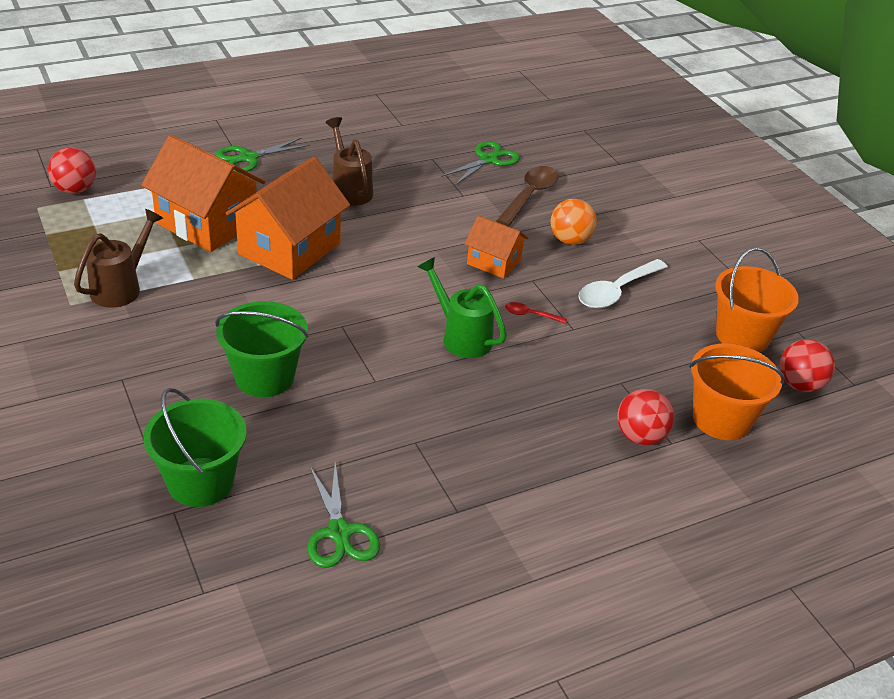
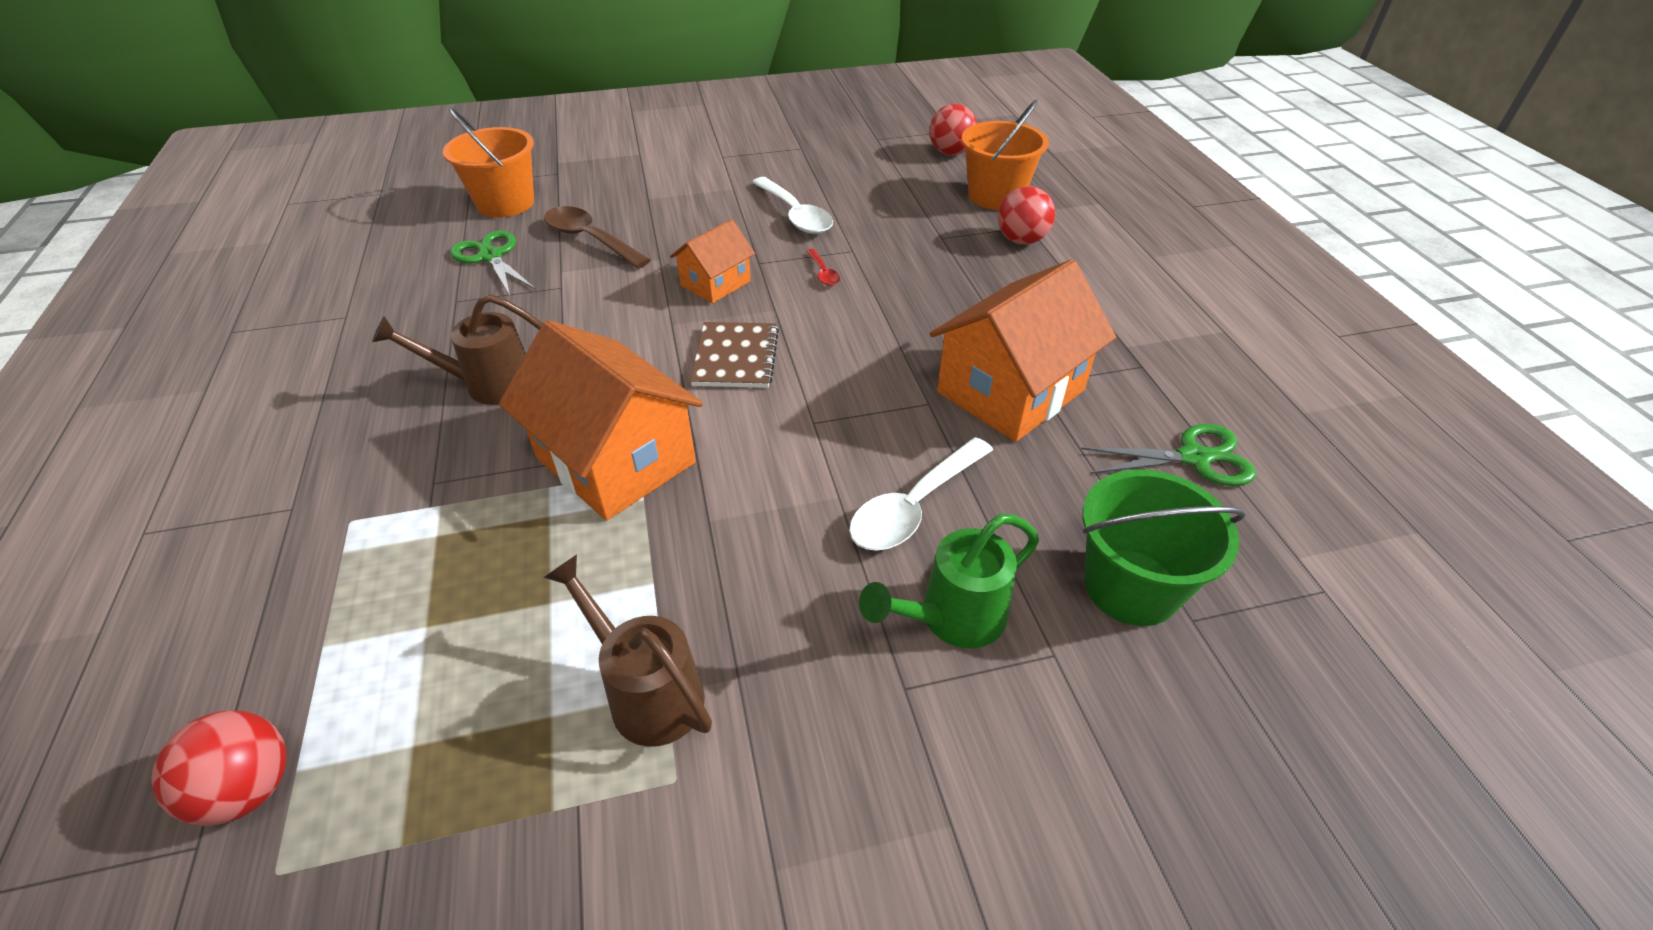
camera: 75 degrees left, 5 degrees up
orange house [141,135,265,252] -> orange house moved to [930,259,1116,442]
green bucket [215,301,309,397] -> white spoon [849,437,993,551]
green scissors [216,138,310,173] -> none
green watering can [417,257,507,358] -> green watering can moved to [859,514,1039,648]
red spoon [505,302,567,324] -> red spoon turned 45 degrees counterclockwise [806,249,840,286]
orange ball [551,199,597,245] -> none
orange bucket [715,247,799,352] -> orange bucket moved to [443,108,534,218]
none -> brown notebook [690,322,779,388]

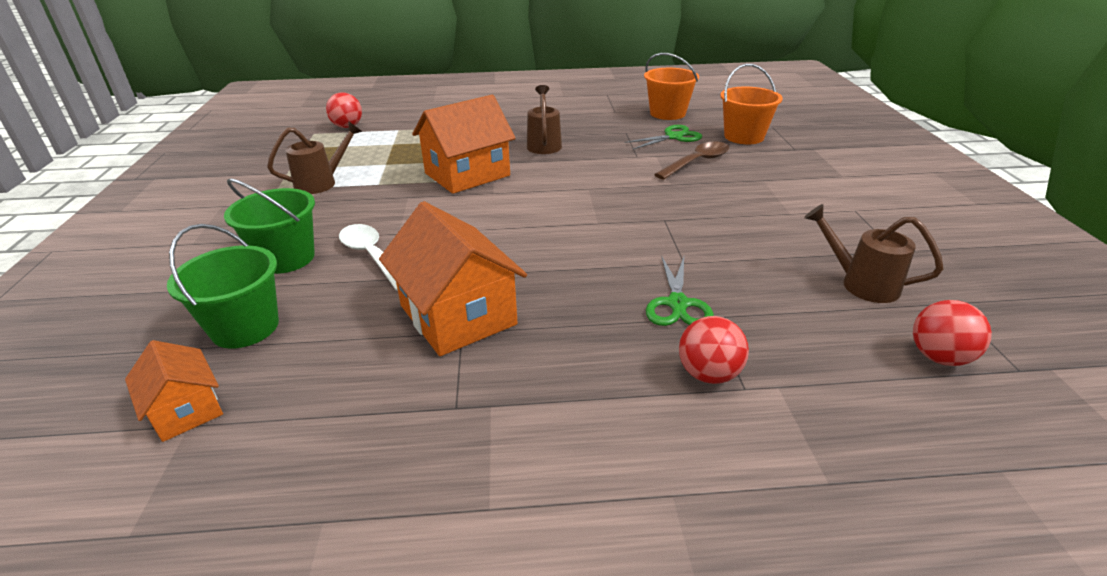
camera: 100 degrees right, 10 degrees down
orange house [670,219,755,303] -> orange house moved to [125,340,223,442]
brown notebook [690,322,779,388] -> none
white spoon [752,177,833,234] -> none
red spoon [806,249,840,286] -> none
green watering can [859,514,1039,648] -> green bucket [224,179,315,274]
orange bucket [962,100,1049,210] -> orange bucket moved to [644,53,699,120]
green scissors [1081,424,1256,486] -> green scissors moved to [646,256,714,326]
none -> brown watering can [804,204,944,303]

